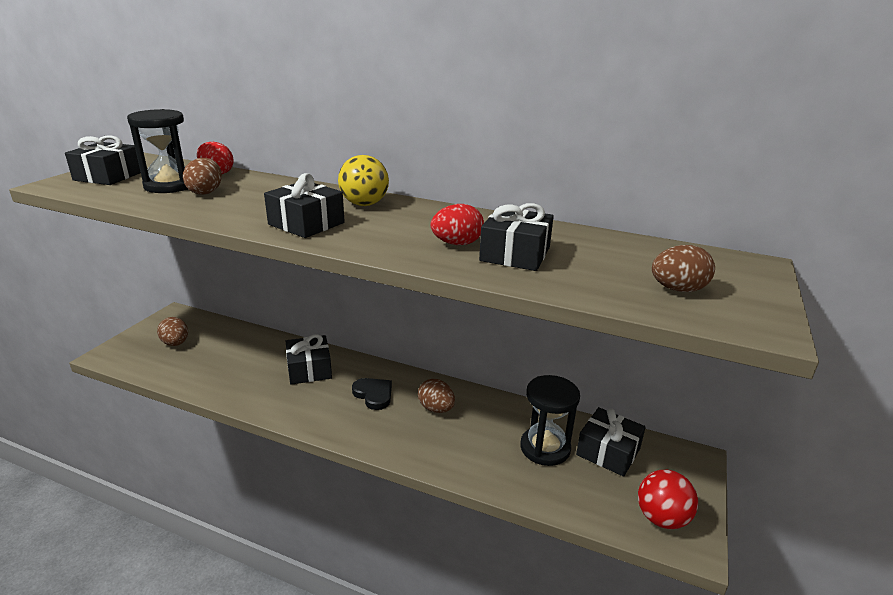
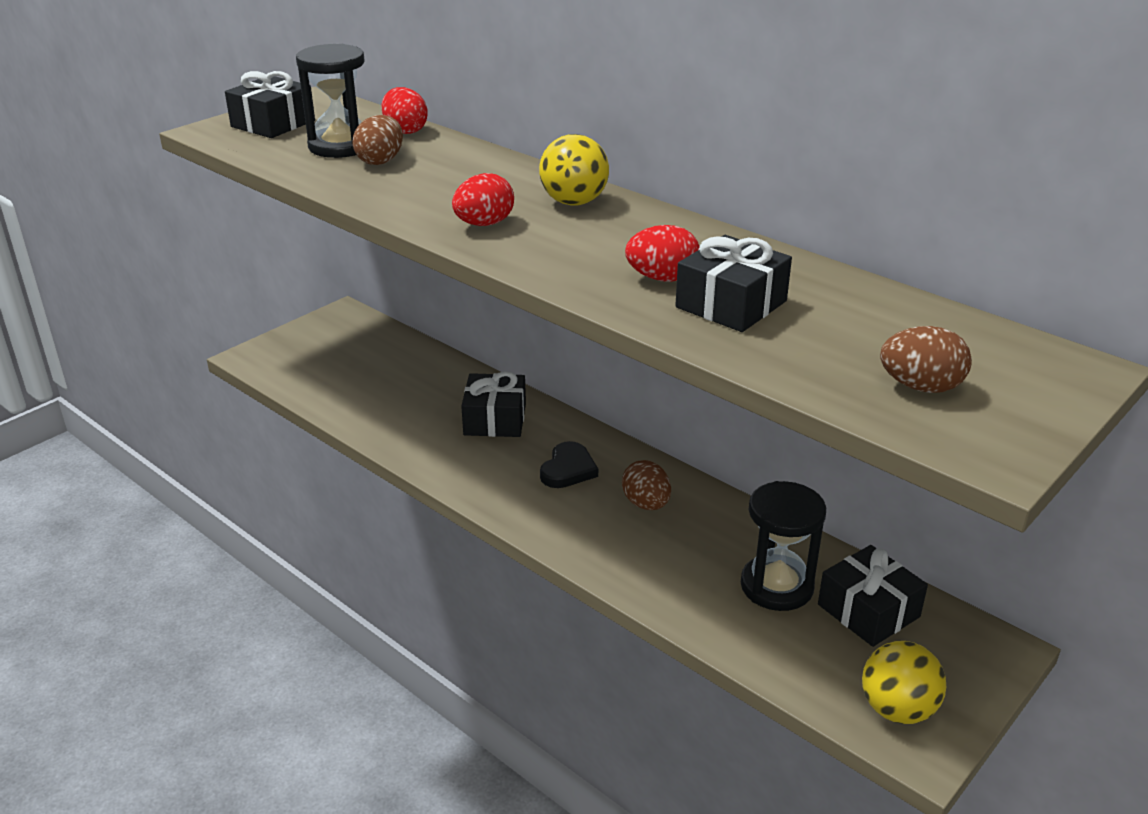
camera: 20 degrees right, 5 degrees up
brown egg [157,317,188,346] -> none
black gift [264,173,345,238] -> red egg [452,173,514,226]
black heart [352,378,392,410] -> black heart turned 45 degrees clockwise [540,441,598,488]
red ball [638,470,698,529] -> yellow ball [862,641,946,724]

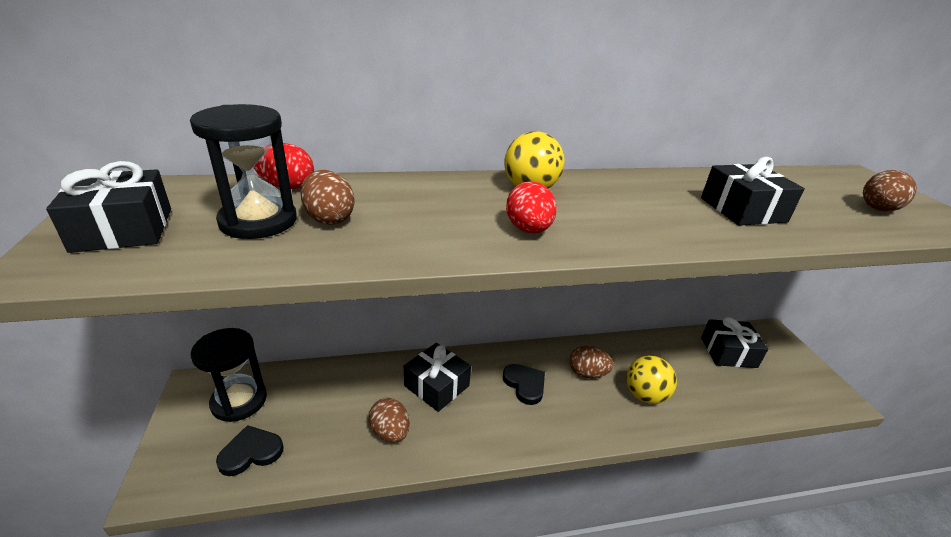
camera: 55 degrees left, 0 degrees up
red egg [625,225,700,282] -> none
black hourglass [741,481,826,611] -> black hourglass moved to [191,328,267,422]
yellow ball [862,641,946,724] -> yellow ball moved to [626,356,677,404]
none -> black heart [216,425,284,476]
none -> brown egg [369,398,410,443]

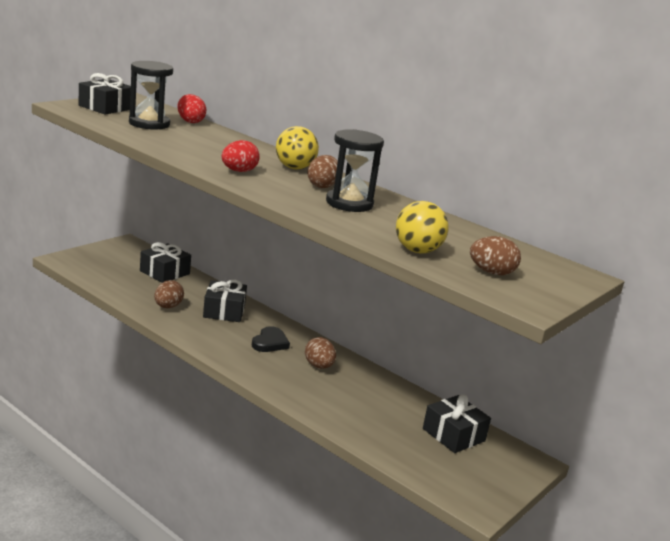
camera: 50 degrees right, 10 degrees down
black hourglass [191,328,267,422] -> black hourglass moved to [326,129,384,212]
black heart [216,425,284,476] -> none
brown egg [300,170,355,225] -> brown egg moved to [307,155,338,188]
yellow ball [626,356,677,404] -> yellow ball moved to [396,201,449,254]
black gift [701,157,805,226] -> black gift moved to [140,242,191,283]

